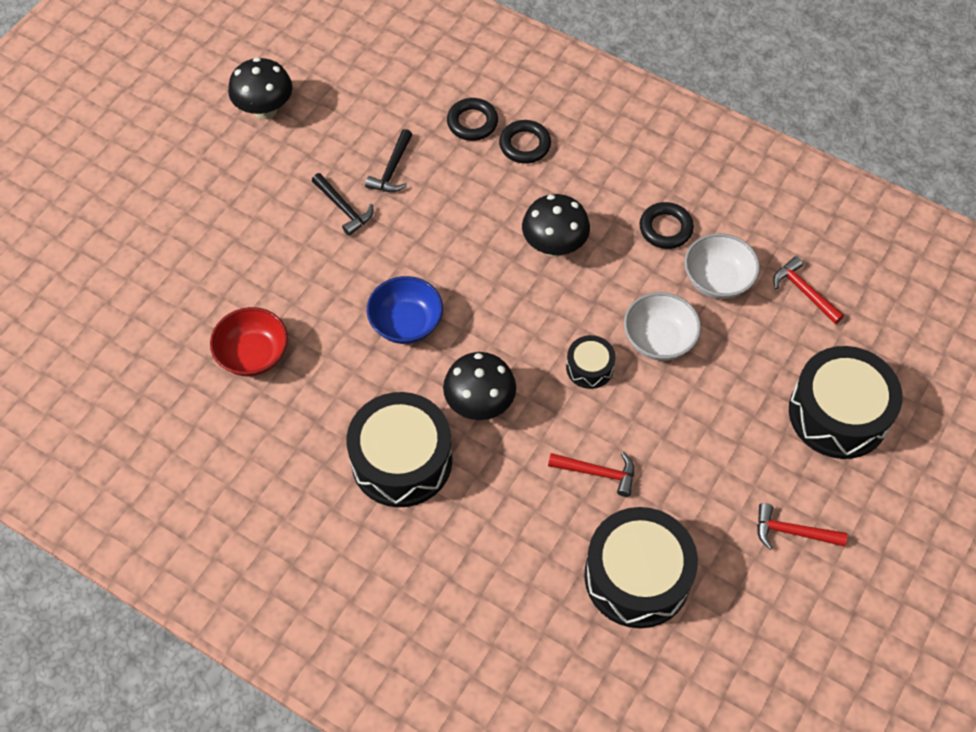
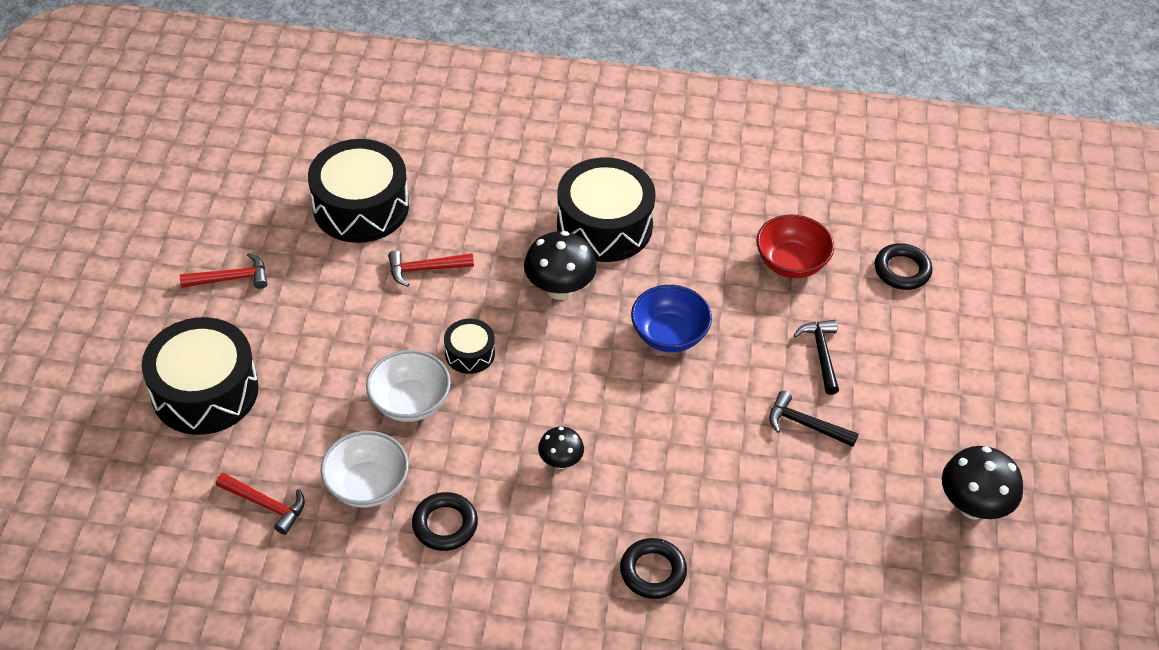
camera: 155 degrees right, 10 degrees down
black hammer [365,129,413,192] -> black hammer moved to [794,320,839,395]
black ring [447,98,498,141] -> black ring moved to [875,243,932,290]
black mushroom [522,194,590,257] -> black mushroom [538,427,584,469], size x0.58

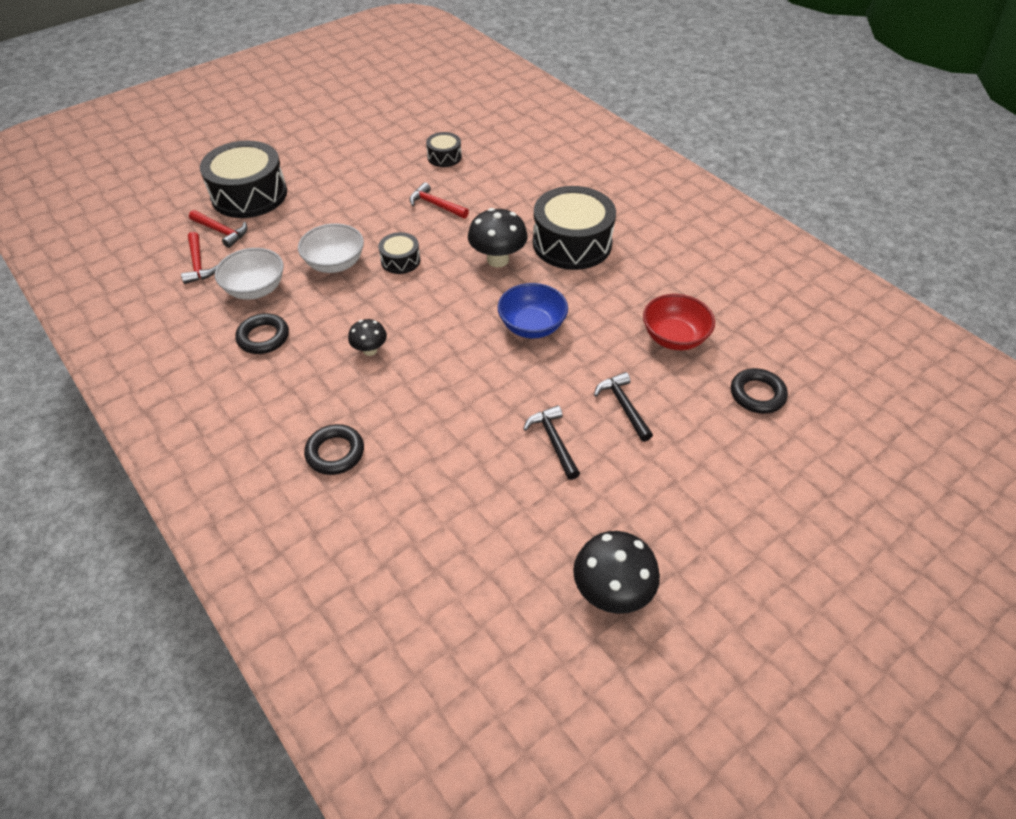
camera: 45 degrees right, 0 degrees up
red hammer [180,253,267,289] -> red hammer moved to [189,210,247,248]
black drum [308,139,409,243] -> black drum [426,132,462,167], size x0.49
black hammer [794,320,839,395] -> black hammer turned 60 degrees counterclockwise [594,372,653,442]

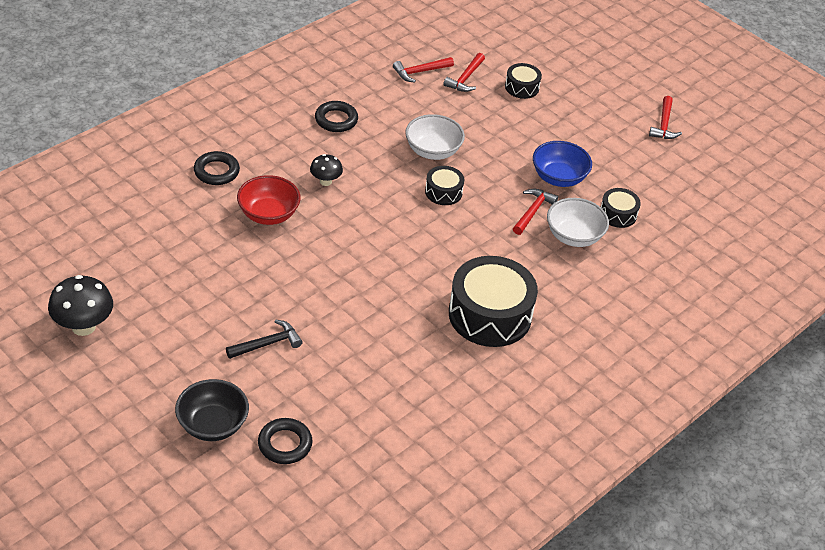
camera: 80 degrees right, 5 degrees down
black drum [200,141,287,218] -> black drum [505,63,542,99], size x0.49
white bowl [215,248,284,300] -> white bowl moved to [547,198,609,247]
black mushroom [468,208,528,267] -> none
blue bowl [498,283,568,338] -> blue bowl moved to [533,141,592,187]
black hammer [523,405,580,480] -> none
red bowl [643,294,715,350] -> red bowl moved to [237,175,301,225]
none -> black bowl [175,379,249,441]
none -> red hammer [649,96,682,139]

